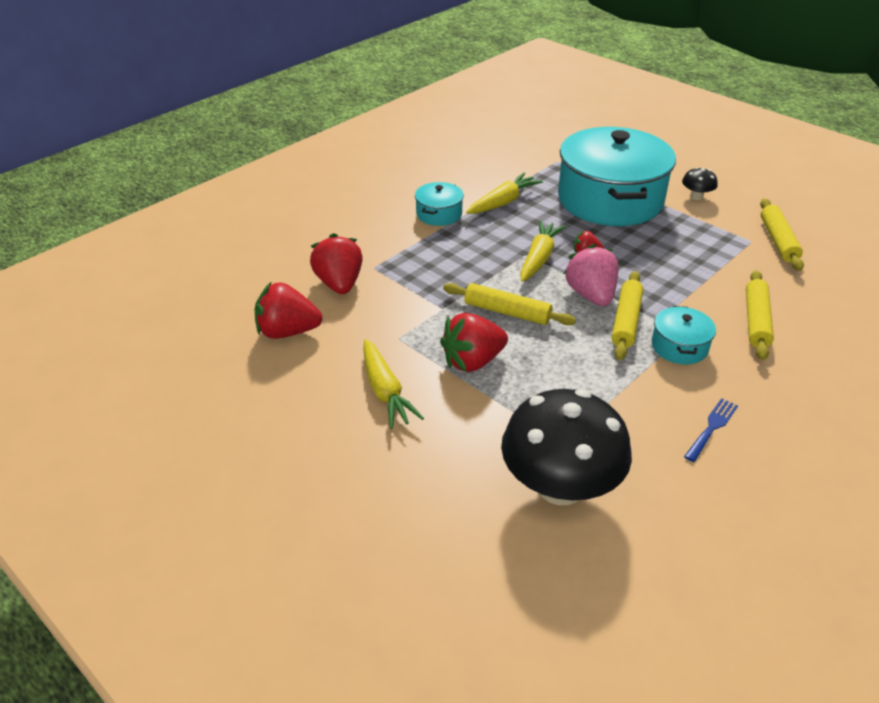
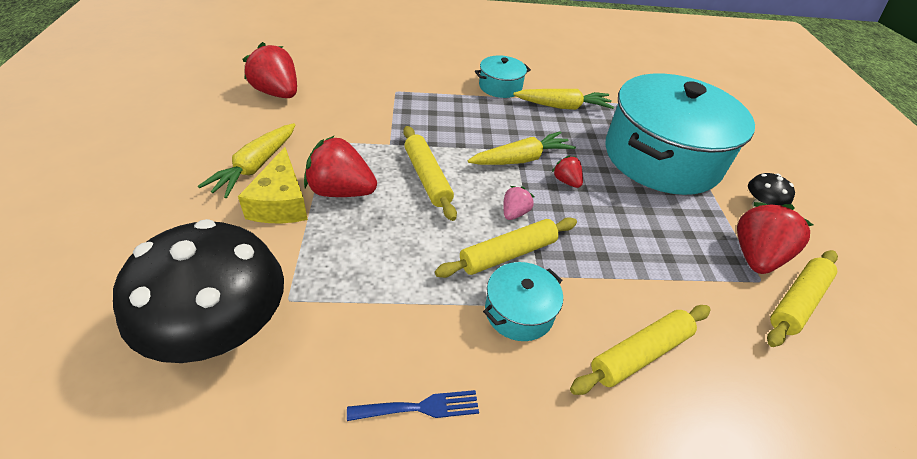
camera: 40 degrees right, 5 degrees up
red strawberry [310,233,363,294] -> red strawberry moved to [737,202,813,274]
pink strawberry [564,244,619,306] -> pink strawberry [503,186,534,220], size x0.51
none -> yellow cheese [238,147,308,223]

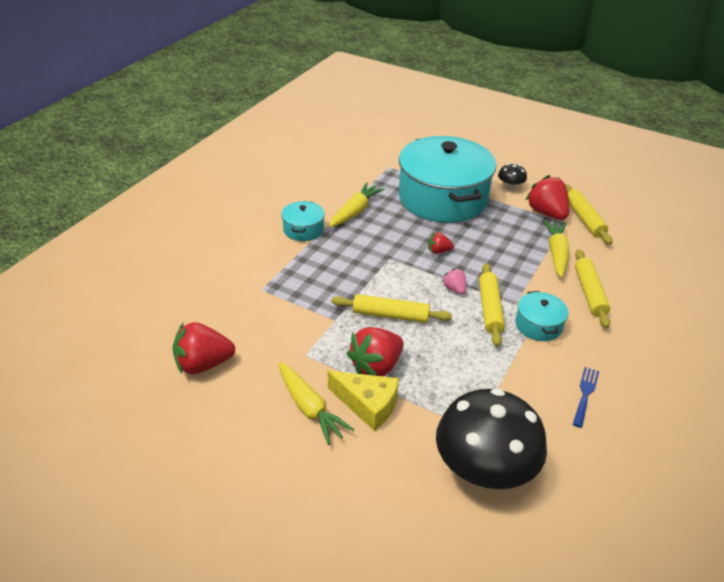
camera: 55 degrees left, 5 degrees down
yellow carrot [468,131,576,165] -> yellow carrot moved to [543,220,569,278]

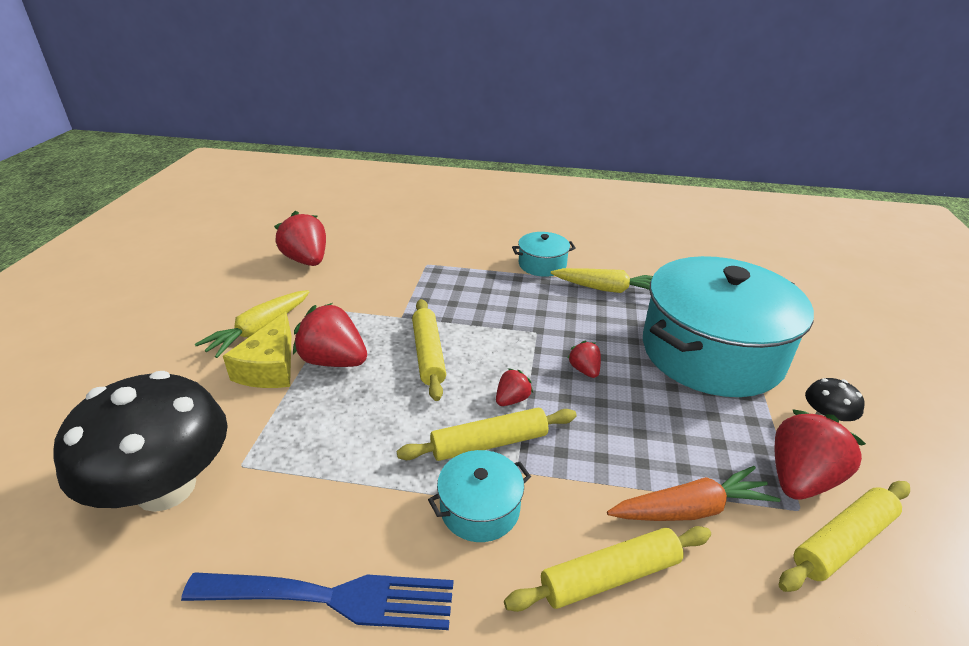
camera: 70 degrees right, 5 degrees down
pink strawberry [442,268,466,294] -> red strawberry [496,368,533,406]
yellow carrot [543,220,569,278] -> orange carrot [607,466,780,521]
blue fork [573,367,599,428] -> blue fork [181,572,453,630], size x1.84

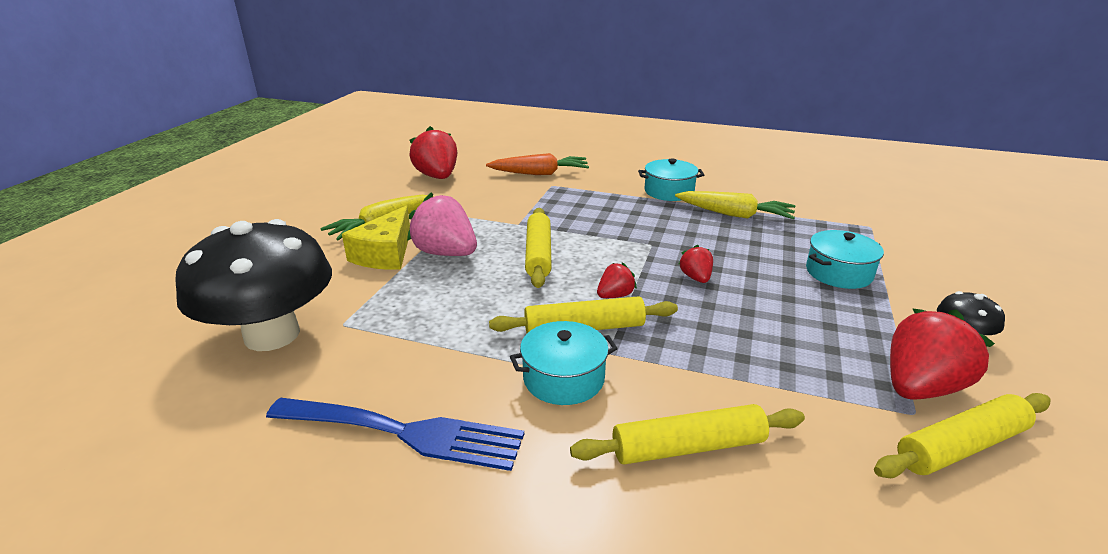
camera: 10 degrees right, 5 degrees down
red strawberry [293,303,367,367] -> pink strawberry [407,192,477,256]
orange carrot [607,466,780,521] -> orange carrot moved to [486,153,589,175]
turquoise pot [643,256,814,397] -> turquoise pot [806,230,884,289], size x0.43

